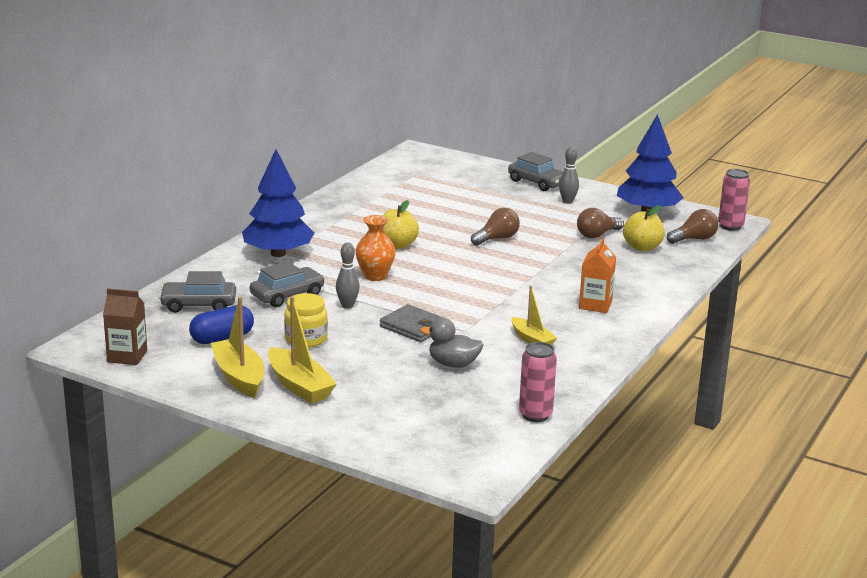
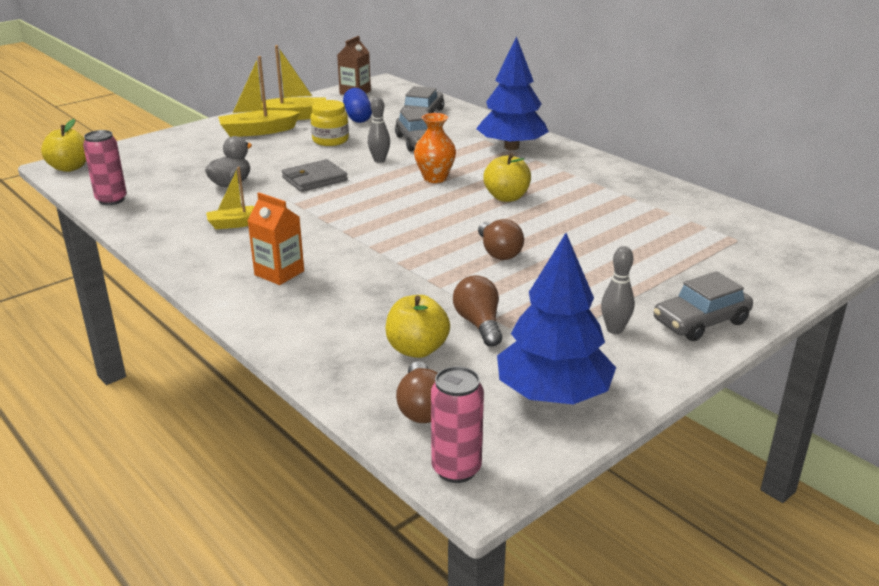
camera: 110 degrees right, 5 degrees up
none -> yellow apple [41,119,86,172]

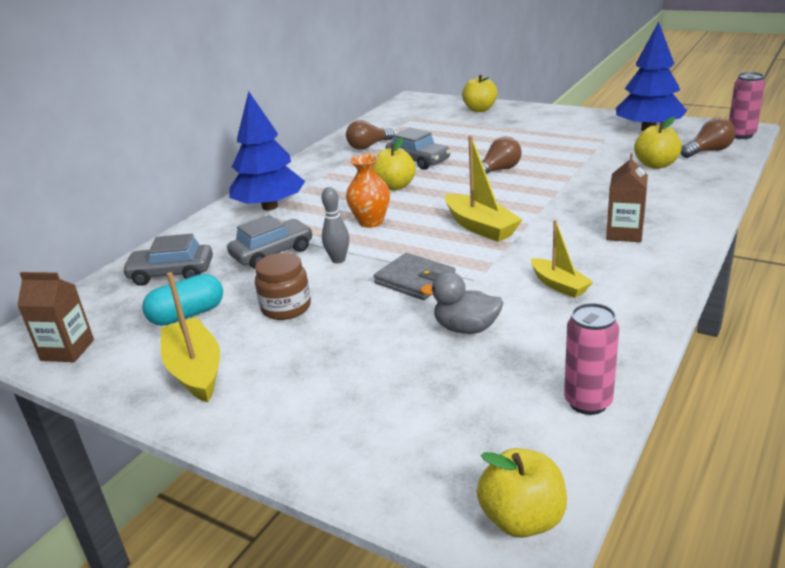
camera: 105 degrees left, 0 degrees up
yellow boat [218,56,300,137] -> yellow boat moved to [445,135,523,242]
orange carton [247,193,304,285] -> brown carton [606,153,648,242]
yellow jar [310,100,349,146] -> brown jar [255,253,311,320]
blue capsule [343,88,372,123] -> turquoise capsule [142,274,223,326]
brown light bulb [453,275,502,347] -> brown light bulb moved to [346,120,394,150]
grey bowling pin [601,246,635,334] -> none
grey car [654,271,753,341] -> grey car moved to [386,128,451,170]
none -> yellow apple [462,75,498,112]

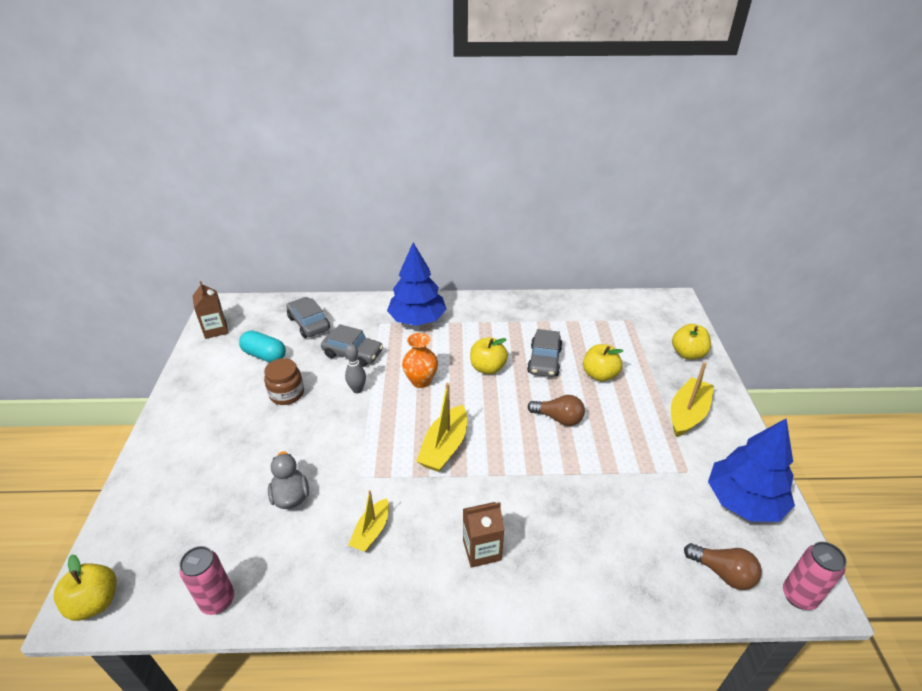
camera: 55 degrees right, 10 degrees up
yellow boat [161,272,220,402] -> yellow boat moved to [671,362,714,437]
brown light bulb [346,120,394,150] -> none
grey wallet [374,253,455,300] -> none
yellow apple [634,117,682,169] -> yellow apple moved to [583,344,623,382]

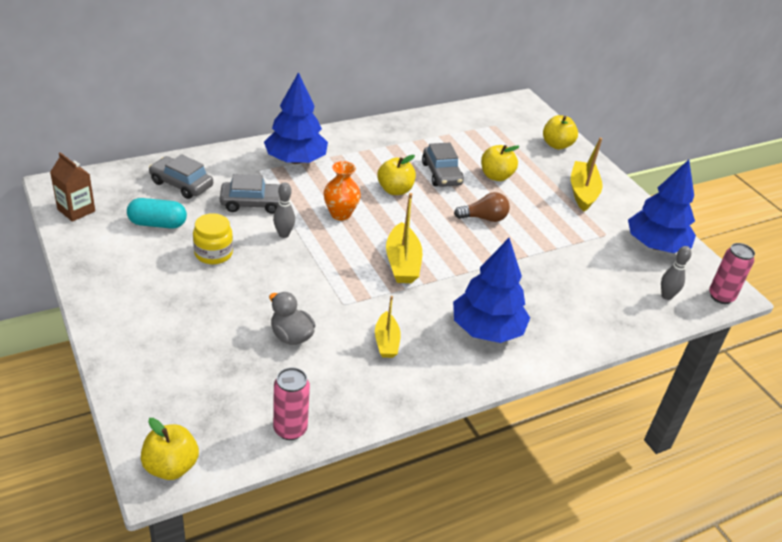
camera: 30 degrees left, 0 degrees up
brown jar [264,358,304,405] -> yellow jar [193,213,233,264]
brown carton [463,502,504,568] -> blue tree [453,238,530,343]
brown light bulb [684,543,762,590] -> grey bowling pin [661,246,692,300]

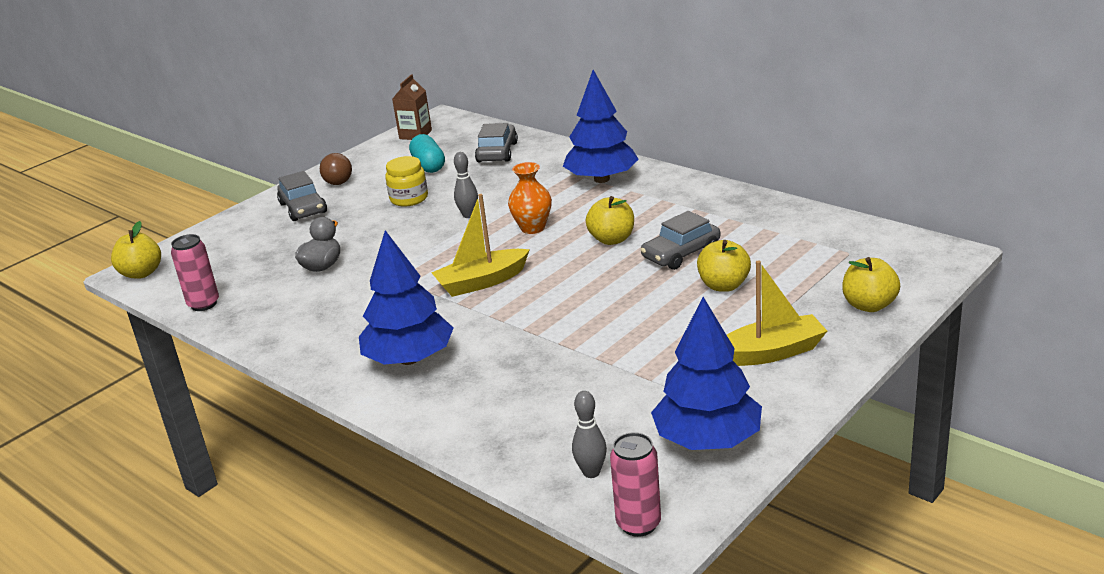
camera: 75 degrees right, 10 degrees down
grey car [220,174,280,214] -> grey car moved to [277,171,327,221]
yellow boat [375,296,401,358] -> none
brown light bulb [454,192,510,222] -> brown light bulb moved to [320,153,352,185]

